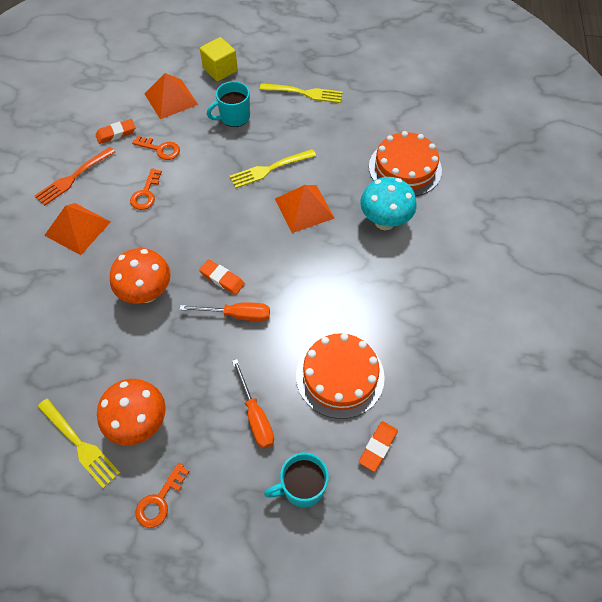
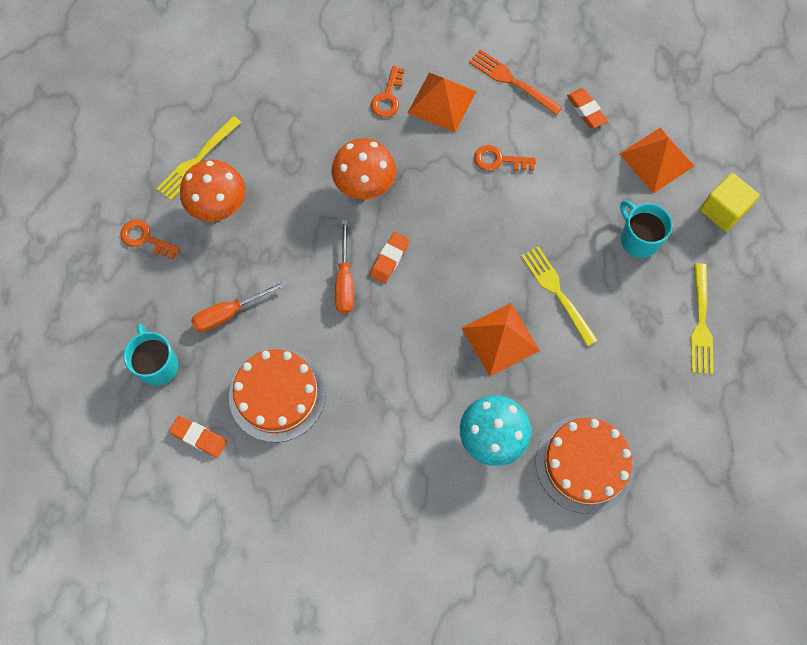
camera: 85 degrees right, 10 degrees up
orange key [132,136,180,160] -> orange key moved to [371,66,405,118]

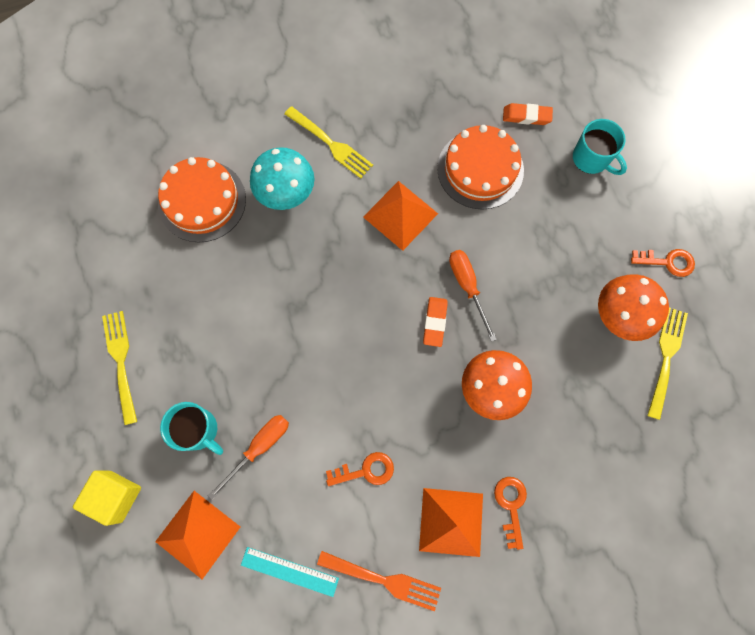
camera: 160 degrees right, 5 degrees up
orange screwdriver [191,280,287,332] -> orange screwdriver moved to [208,415,289,500]
orange pyramid [462,303,540,376] -> orange pyramid moved to [363,181,438,251]
yellow fork [521,246,598,346] -> yellow fork moved to [285,106,373,179]
orange eraser [567,89,608,128] -> turquoise ruler [241,547,339,597]

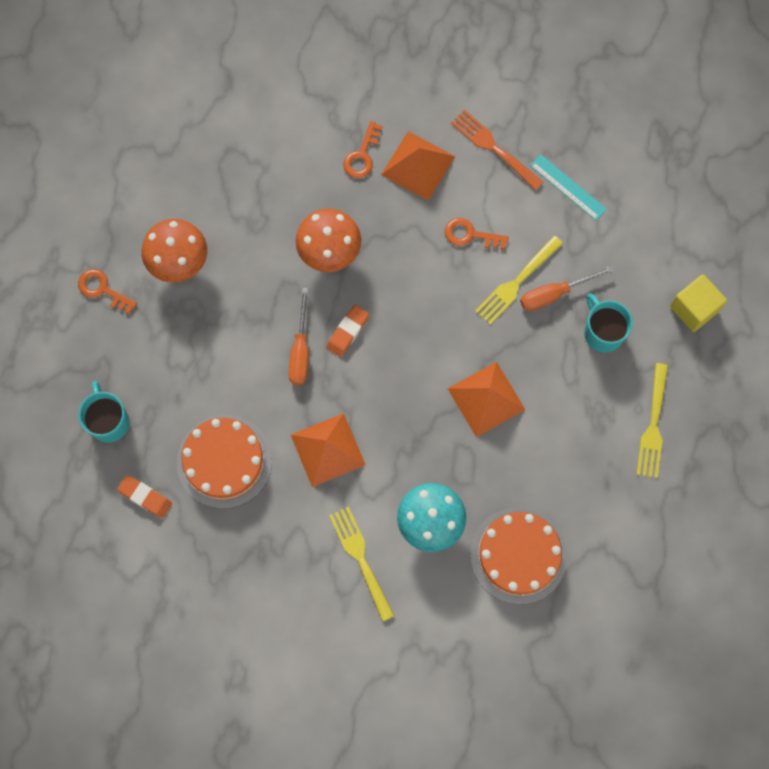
camera: 155 degrees left, 0 degrees up
orange pyramid [155,491,240,579] -> orange pyramid moved to [448,362,526,437]
yellow fork [647,308,688,420] -> yellow fork moved to [475,236,563,325]

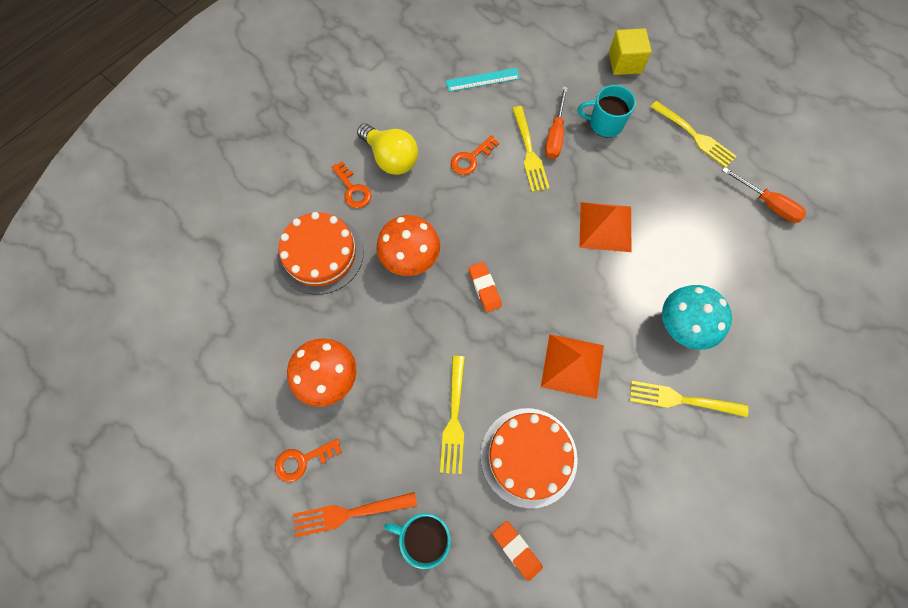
camera: 55 degrees left, 5 degrees down
orange eraser [117,475,172,518] -> orange eraser turned 75 degrees clockwise [493,521,543,581]
orange screwdriver [288,288,308,385] -> orange screwdriver moved to [722,167,806,223]
orange pyramid [381,131,455,201] -> yellow light bulb [357,124,418,175]
orange fork [451,110,543,190] -> orange fork moved to [293,492,417,537]
orange cake [470,508,567,604] -> orange cake moved to [277,212,363,295]
none -> yellow fork [440,356,465,474]

